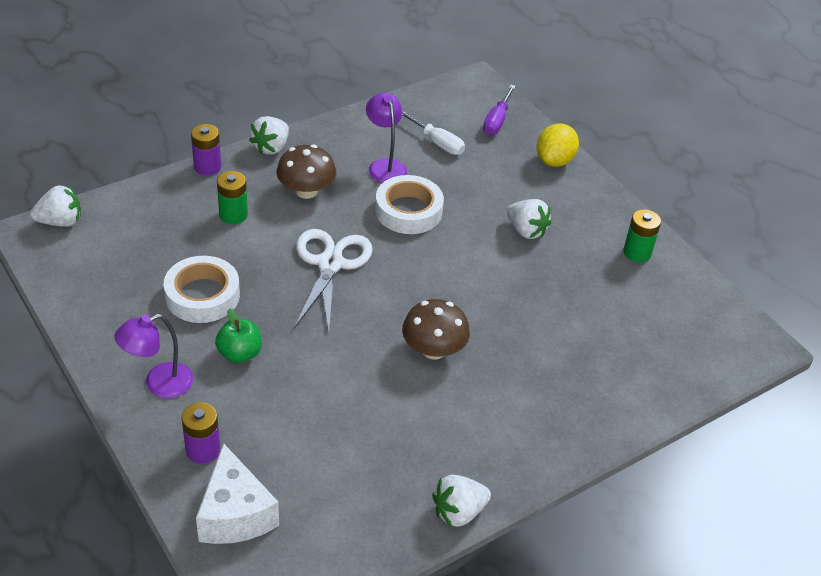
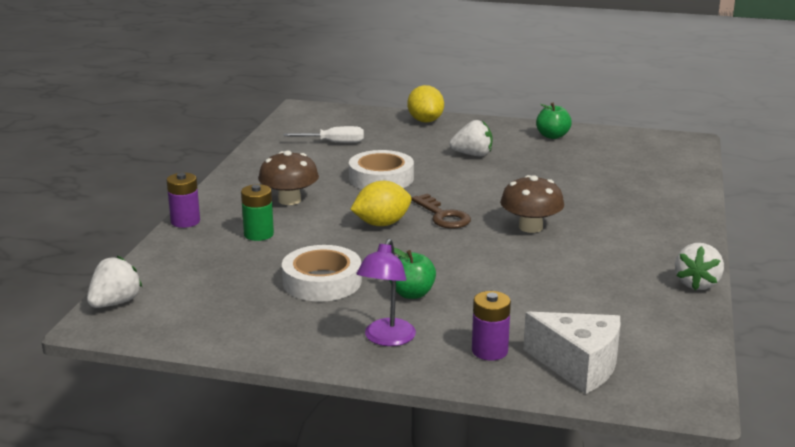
camera: 40 degrees left, 20 degrees down
white strawberry [249,116,289,155] -> none
white scissors [294,229,373,333] -> yellow lemon [350,181,411,226]
purple lamp [366,93,407,183] -> none
purple screwdriver [483,85,516,135] -> none
green battery [623,209,661,262] -> green apple [536,103,572,139]
none -> brown key [411,194,471,229]

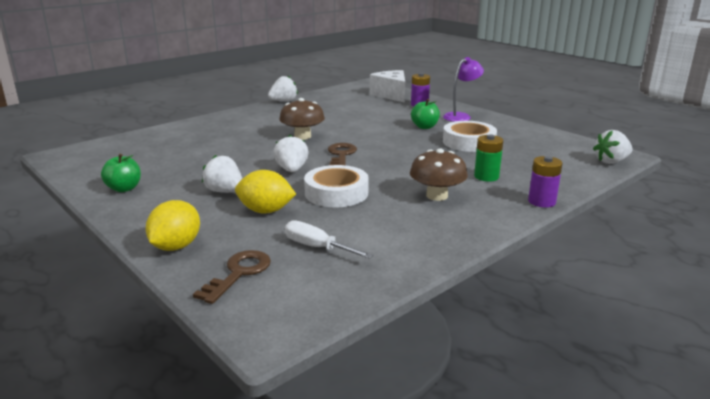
camera: 145 degrees left, 0 degrees up
yellow lemon [350,181,411,226] -> yellow lemon moved to [235,170,296,213]
none -> brown key [193,250,271,304]
none -> white strawberry [273,135,309,172]

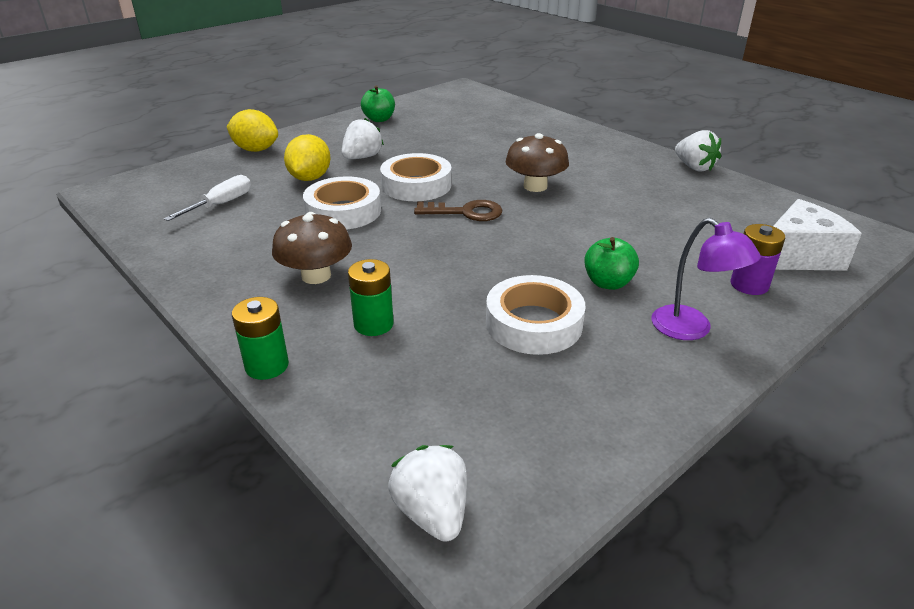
camera: 90 degrees right, 10 degrees up
brown key [193,250,271,304] -> none
white strawberry [273,135,309,172] -> white tape [380,153,452,201]
purple battery [528,156,563,208] -> green battery [232,297,289,380]

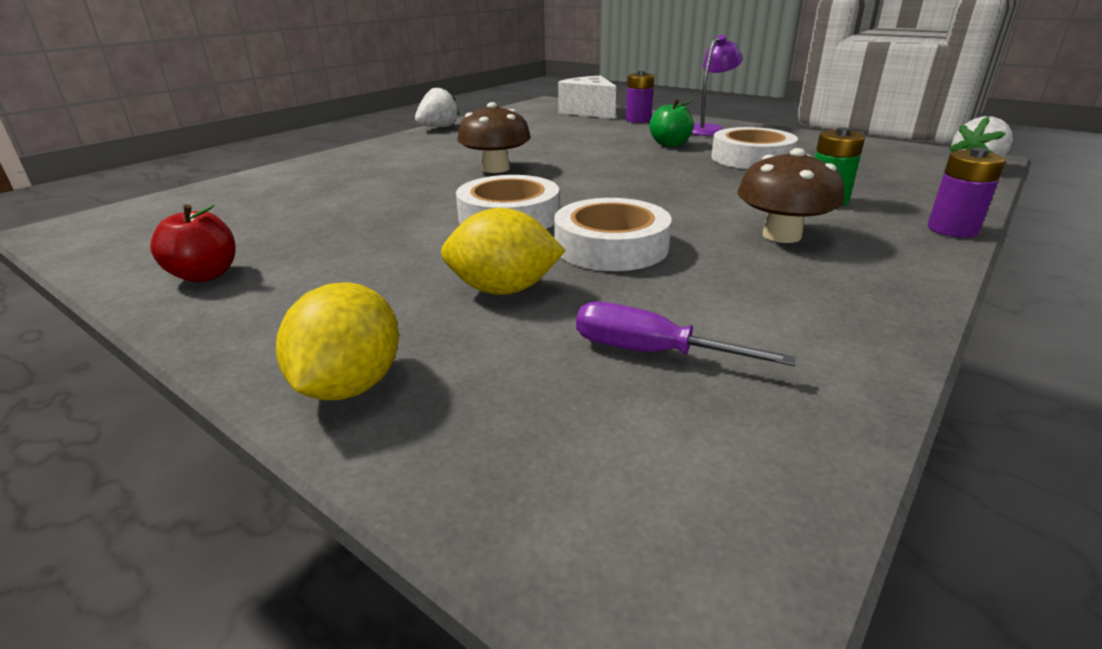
camera: 100 degrees left, 5 degrees down
white screwdriver [164,175,251,221] -> purple screwdriver [576,301,796,366]
green battery [232,297,289,380] -> purple battery [927,148,1006,237]
white strawberry [342,118,384,159] -> none
green apple [361,85,395,122] -> red apple [150,204,236,282]
brown key [414,200,502,221] -> none

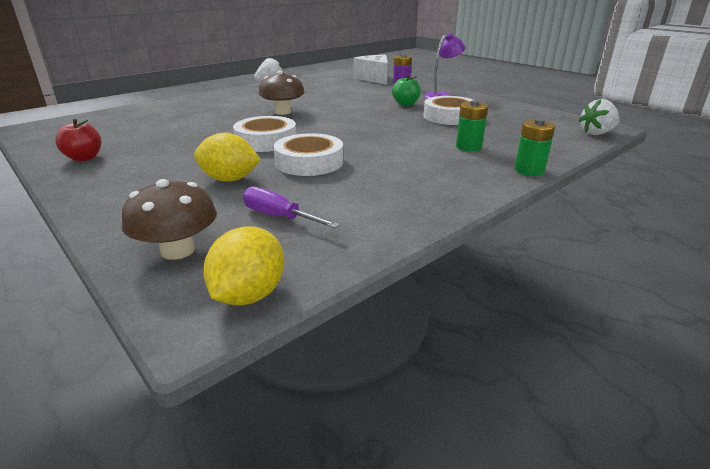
camera: 10 degrees right, 0 degrees up
yellow lemon [276,282,399,400] -> yellow lemon moved to [203,226,285,306]
brown mushroom [737,148,844,243] -> brown mushroom moved to [122,179,217,260]
purple battery [927,148,1006,237] -> green battery [514,119,555,176]

